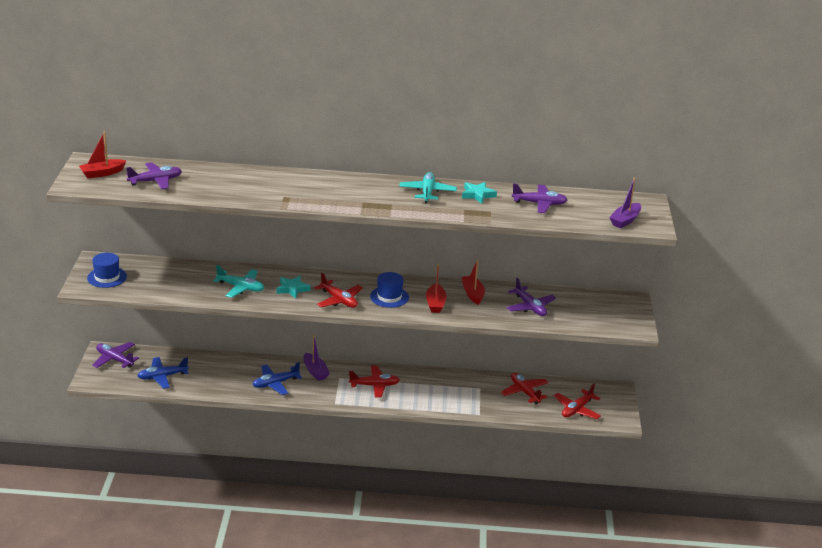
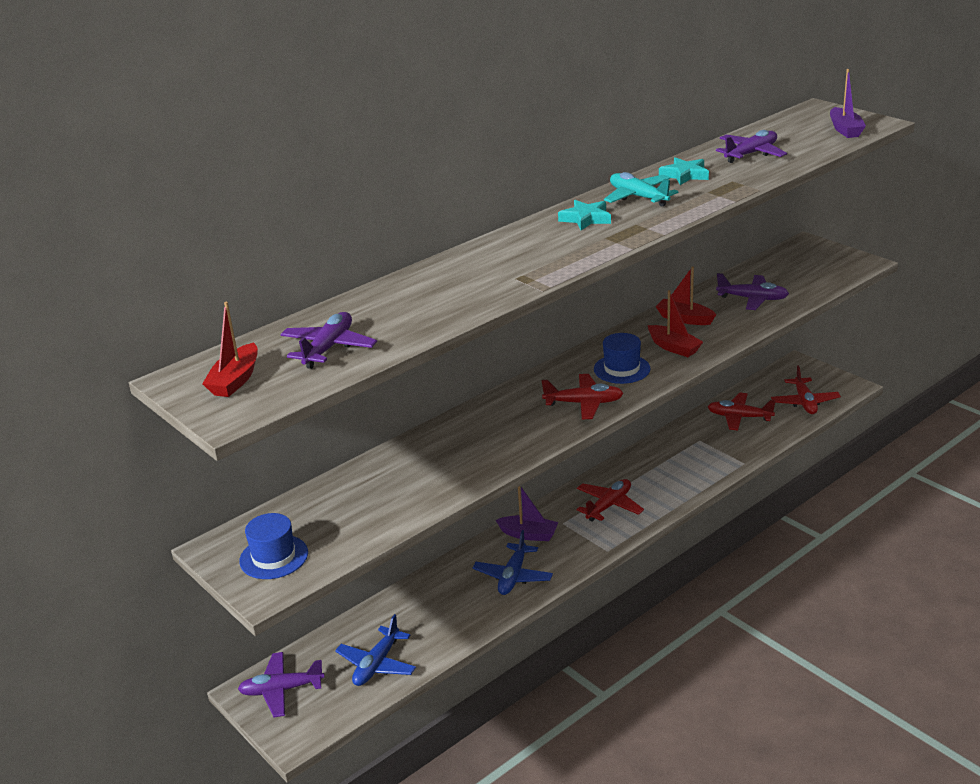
camera: 40 degrees left, 0 degrees up
turquoise plane [213,265,264,298] -> none
turquoise star [277,275,311,299] -> turquoise star moved to [558,200,611,230]

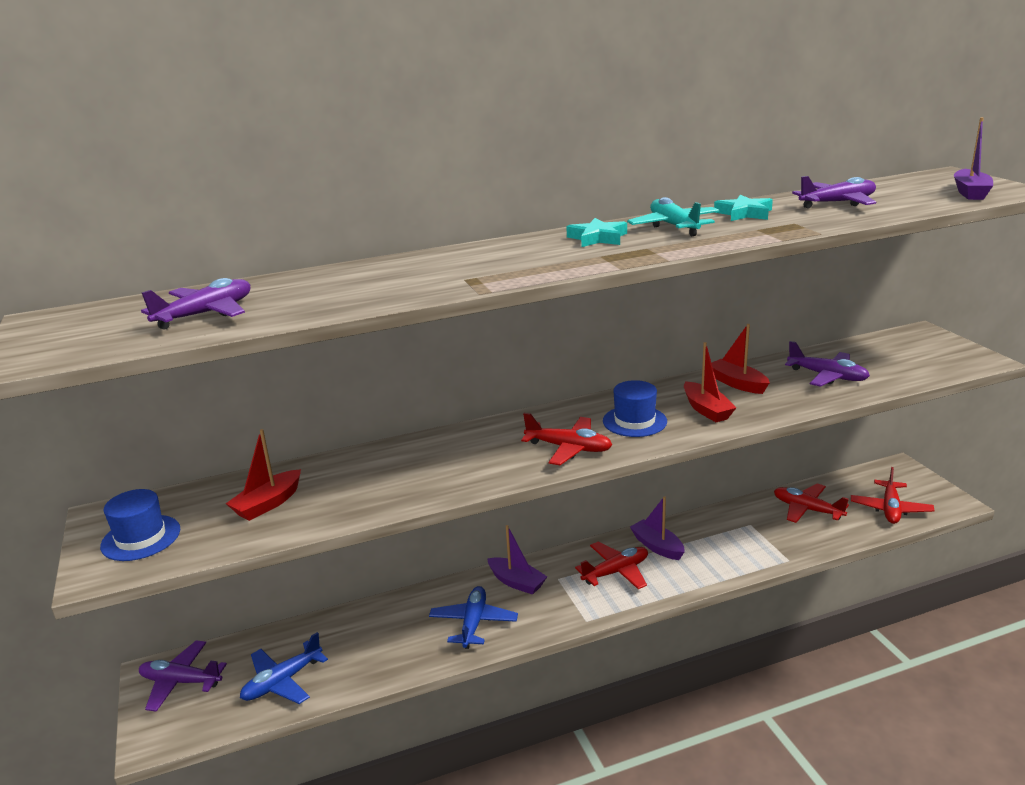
camera: 20 degrees right, 5 degrees down
red boat [202,302,258,397] -> red boat moved to [226,429,301,521]
blue plane [473,530,553,595] -> blue plane turned 150 degrees clockwise [429,586,518,649]
none -> purple boat [630,496,685,560]

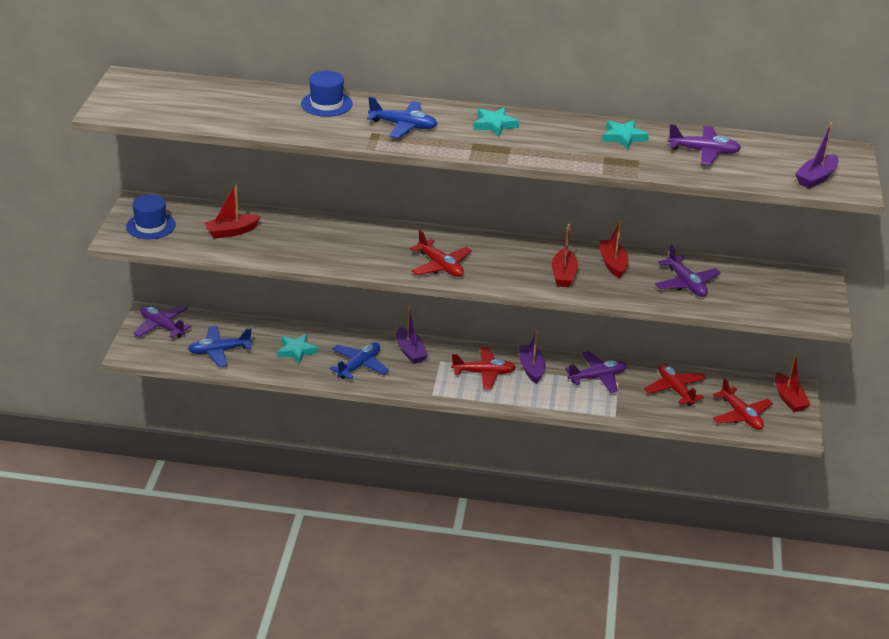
camera: 25 degrees right, 10 degrees up
purple plane [141,278,250,330] -> purple plane moved to [565,351,627,393]
blue hat [603,380,667,437] -> blue hat moved to [301,71,353,117]
turquoise plane [627,197,719,236] -> none
red plane [851,467,935,524] -> red plane turned 75 degrees counterclockwise [713,378,773,430]
none -> turquoise star [277,334,318,364]
none -> blue plane [367,97,438,138]
none -> red boat [775,353,811,412]

